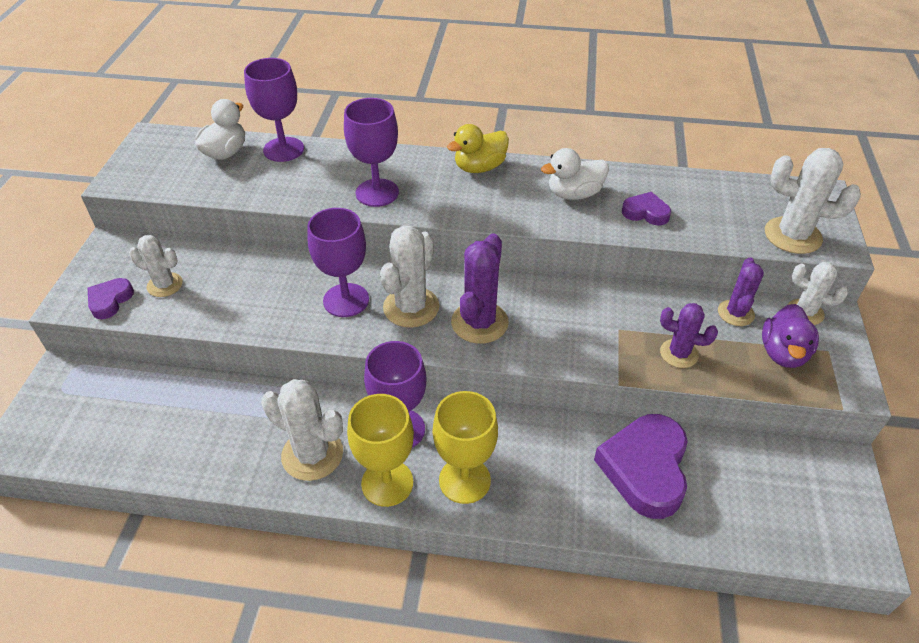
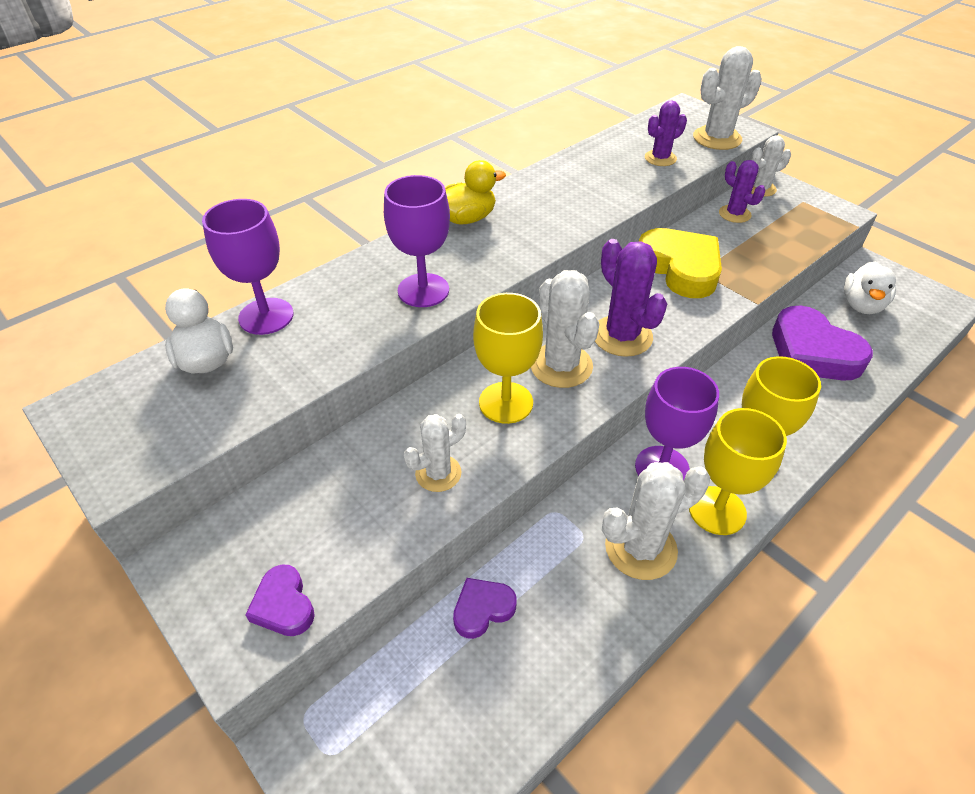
camera: 50 degrees left, 0 degrees up
white cactus [129,235,183,297] -> white cactus moved to [404,414,466,492]
purple goblet [307,208,369,317] -> yellow goblet [473,293,543,424]
yellow duck [447,124,509,173] -> yellow duck turned 120 degrees counterclockwise [445,160,506,224]
white duck [541,148,609,200] -> white duck moved to [844,262,896,314]
purple heart [622,192,671,226] -> purple heart moved to [453,578,517,639]
purple cactus [660,303,718,368] -> purple cactus moved to [645,101,687,166]
purple duck [762,304,819,368] -> none
none -> yellow heart [639,228,722,298]

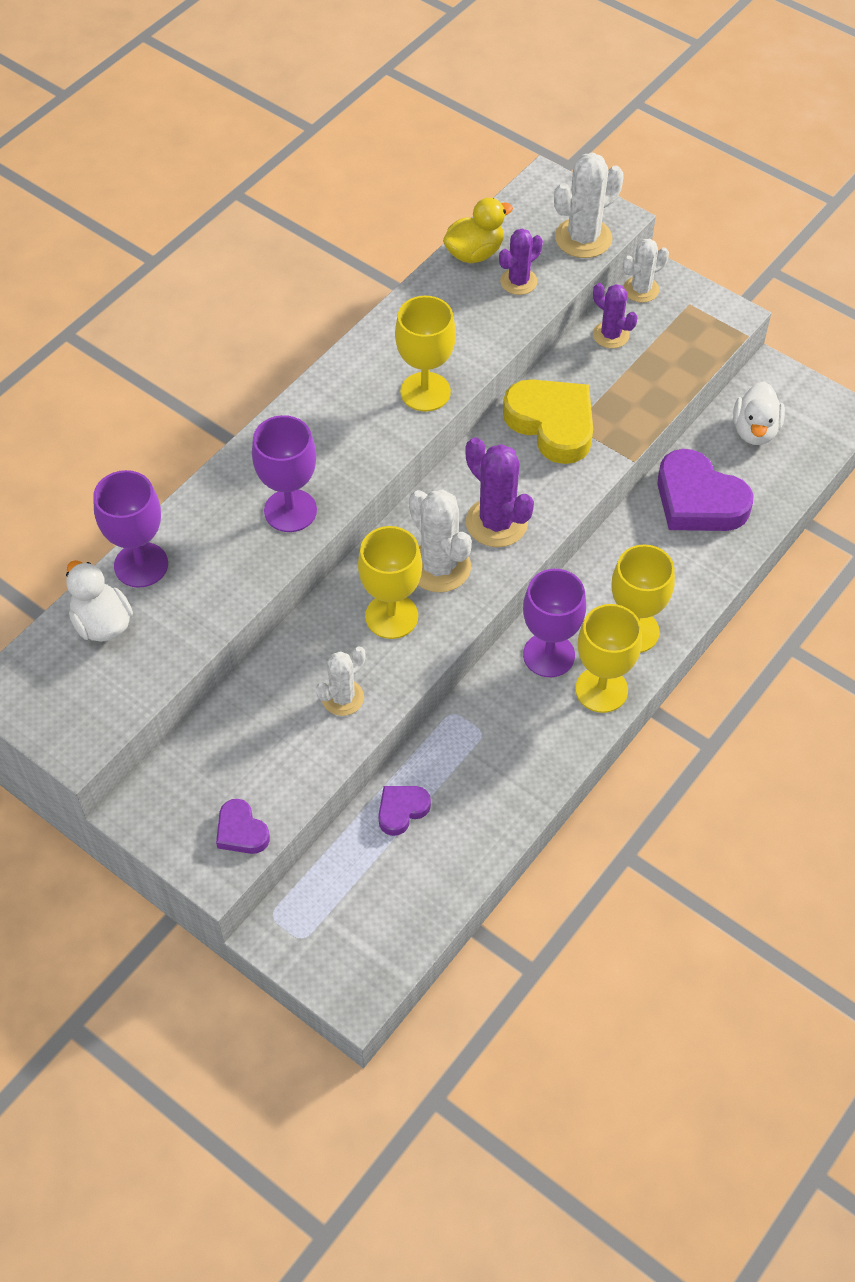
camera: 10 degrees left, 10 degrees up
yellow duck [445,160,506,224] -> yellow duck moved to [443,198,513,263]
white cactus [602,462,710,580] -> none
none -> yellow goblet [395,296,456,412]

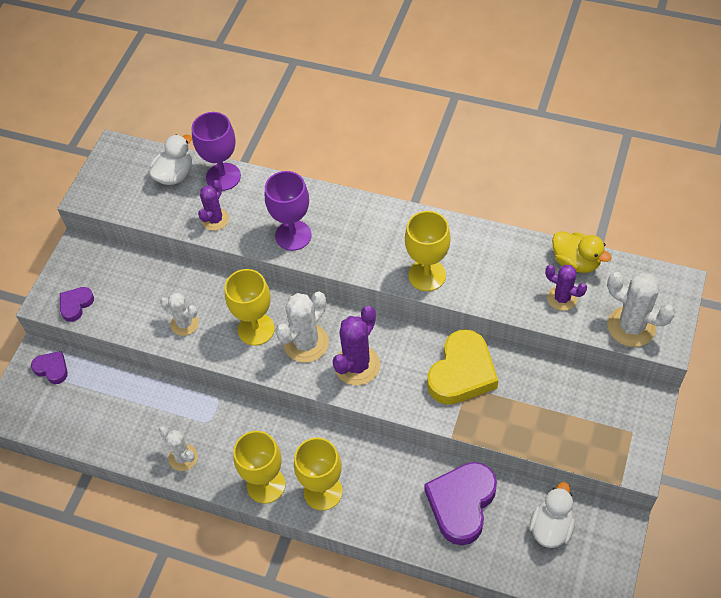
camera: 75 degrees right, 0 degrees up
purple heart [378,786,431,836] -> purple heart moved to [31,351,68,384]
purple goblet [523,569,586,677] -> none
purple cactus [593,283,638,349] -> purple cactus moved to [198,180,229,231]
white cactus [623,239,669,303] -> white cactus moved to [159,426,198,471]
white duck [733,382,785,445] -> white duck turned 120 degrees clockwise [529,482,575,548]

